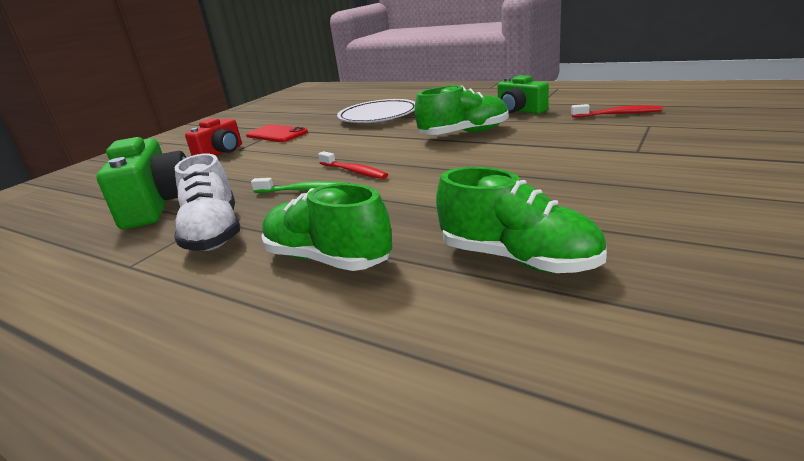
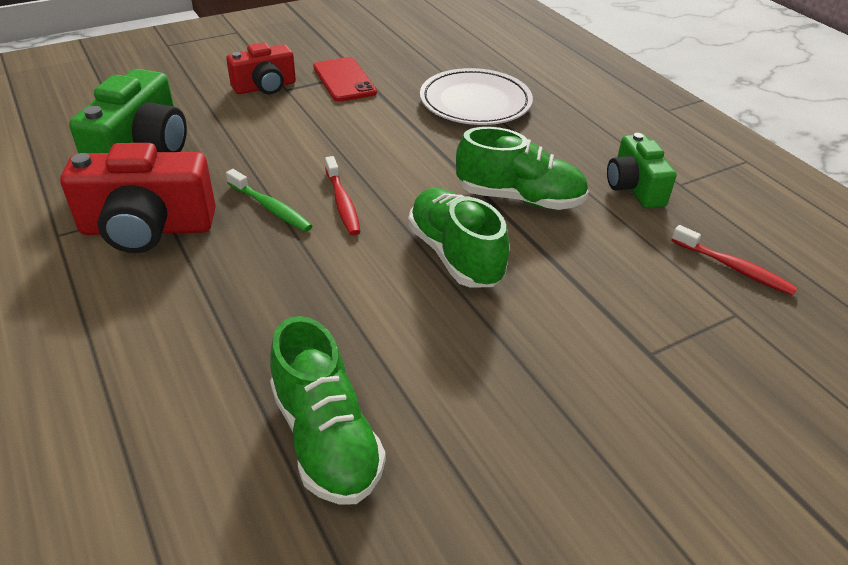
camera: 25 degrees right, 15 degrees up
white shoe [174,154,240,251] -> red camera [60,143,216,253]
green shoe [261,183,392,271] -> green shoe moved to [408,188,509,287]

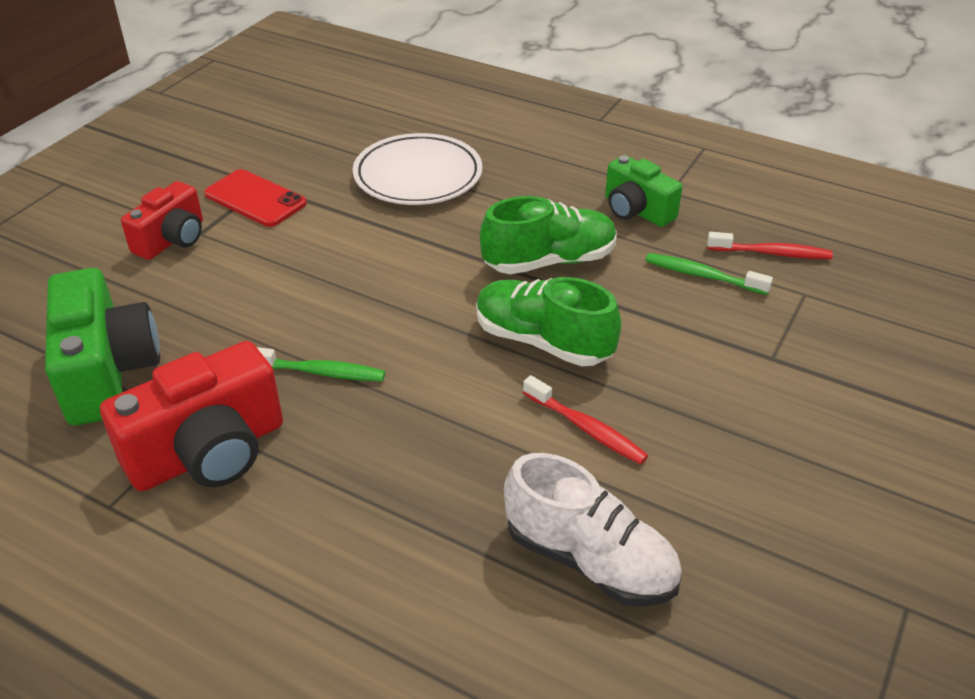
camera: 30 degrees left, 0 degrees up
green shoe [270,316,386,505] -> white shoe [504,453,682,607]
red toothbrush [325,156,360,235] -> red toothbrush moved to [523,375,648,464]
none -> green toothbrush [645,253,773,295]

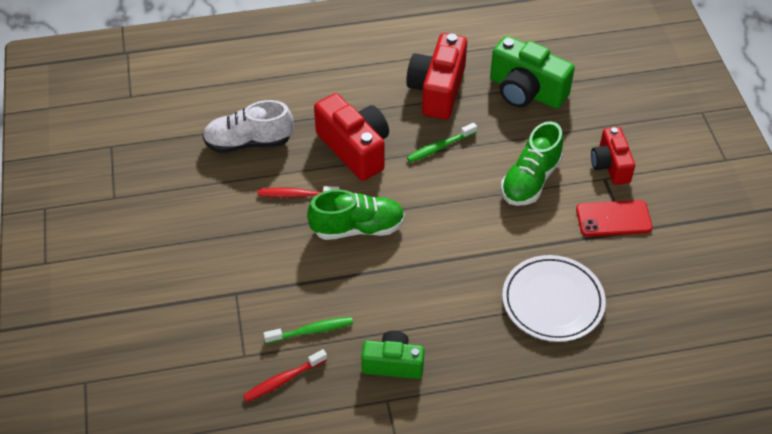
camera: 140 degrees right, 10 degrees up
green shoe [480,196,617,274] -> green shoe moved to [501,121,563,206]
none -> red camera [314,93,389,181]

